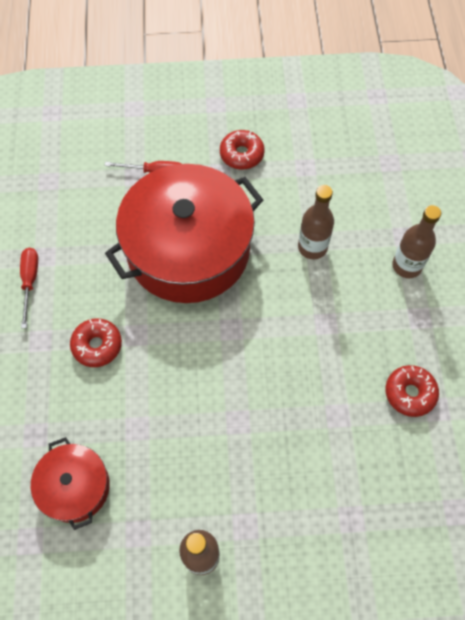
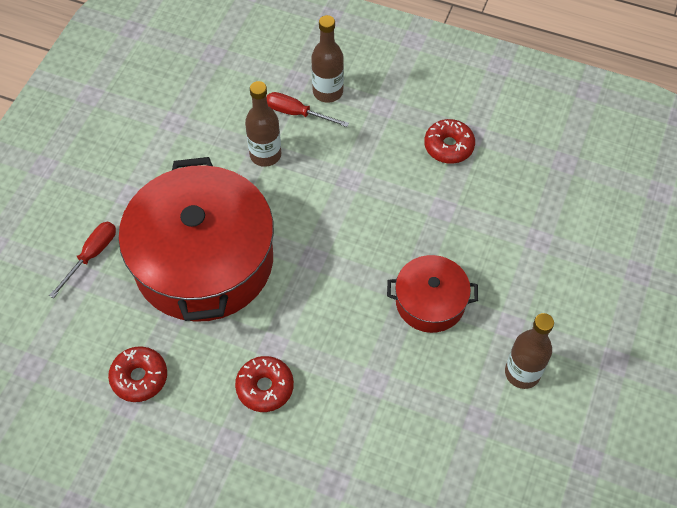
camera: 65 degrees left, 5 degrees down
red screwdriver [20,248,38,328] -> red screwdriver moved to [266,92,349,127]
red pot [31,437,110,530] -> red pot moved to [387,255,478,333]
red donut [220,130,265,169] -> red donut moved to [108,346,167,402]

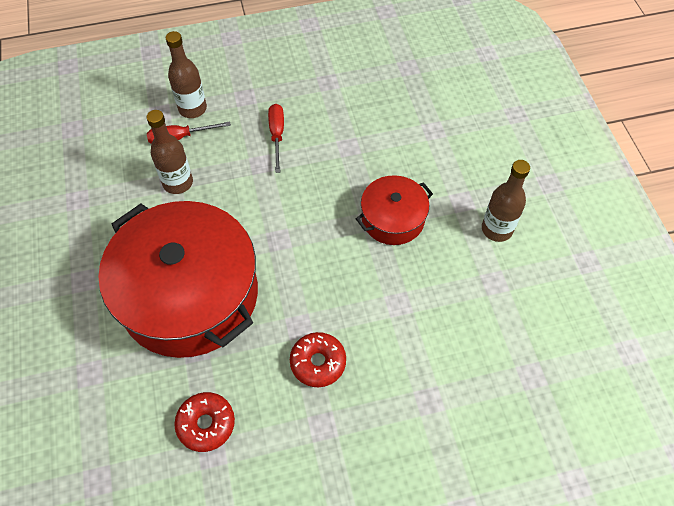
camera: 35 degrees left, 0 degrees up
red screwdriver [49,222,116,298] -> red screwdriver moved to [268,104,284,173]
red donut [424,119,475,164] -> none

